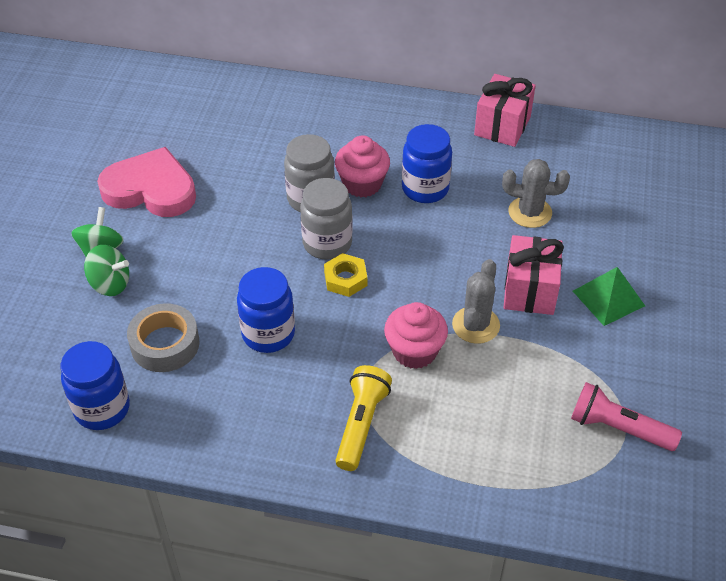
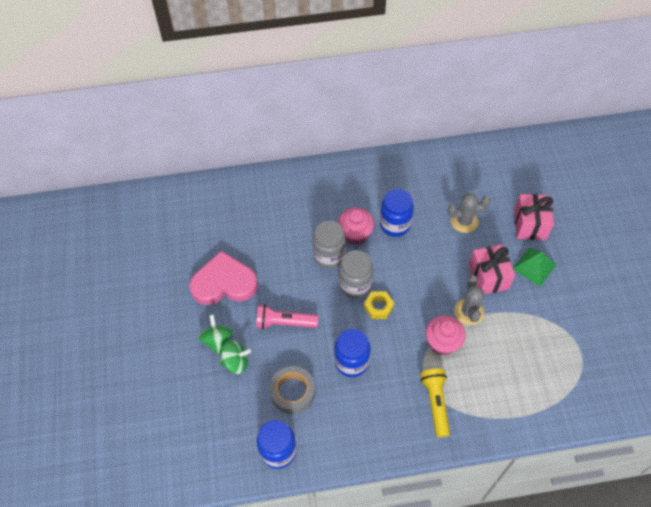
camera: 20 degrees left, 10 degrees up
pink gift [474,74,536,147] -> pink gift moved to [514,194,554,240]
pink flashlight [571,382,682,451] -> pink flashlight moved to [256,304,318,329]

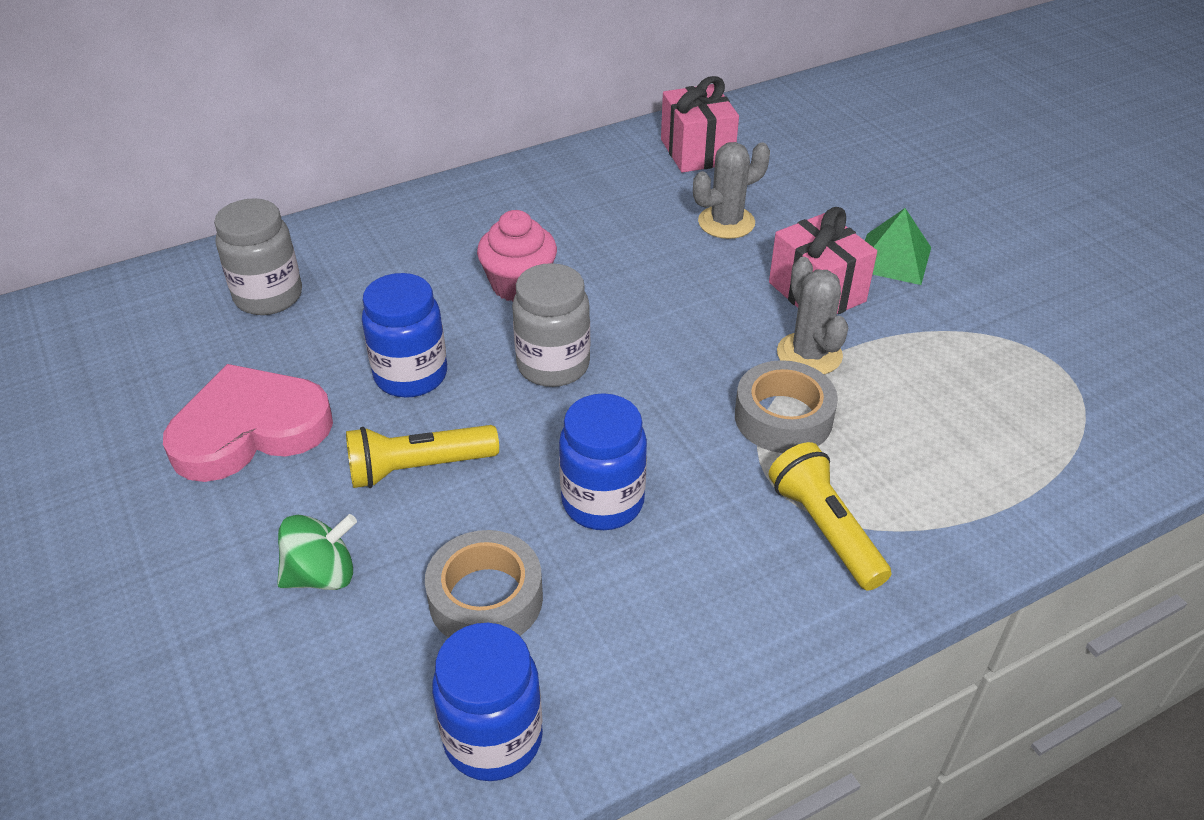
camera: 20 degrees left, 15 degrees down
green spinning top [198,315,232,355] -> none
pink flashlight [256,304,318,329] -> yellow flashlight [346,425,499,488]
grey jar [313,221,346,269] -> grey jar moved to [214,198,302,315]
yellow nut [364,292,394,319] -> none
blue jar [380,189,414,237] -> blue jar moved to [362,273,447,398]
pink cupcake [425,315,466,355] -> grey tape [735,360,838,453]
pink gift [514,194,554,240] -> pink gift moved to [661,76,739,173]

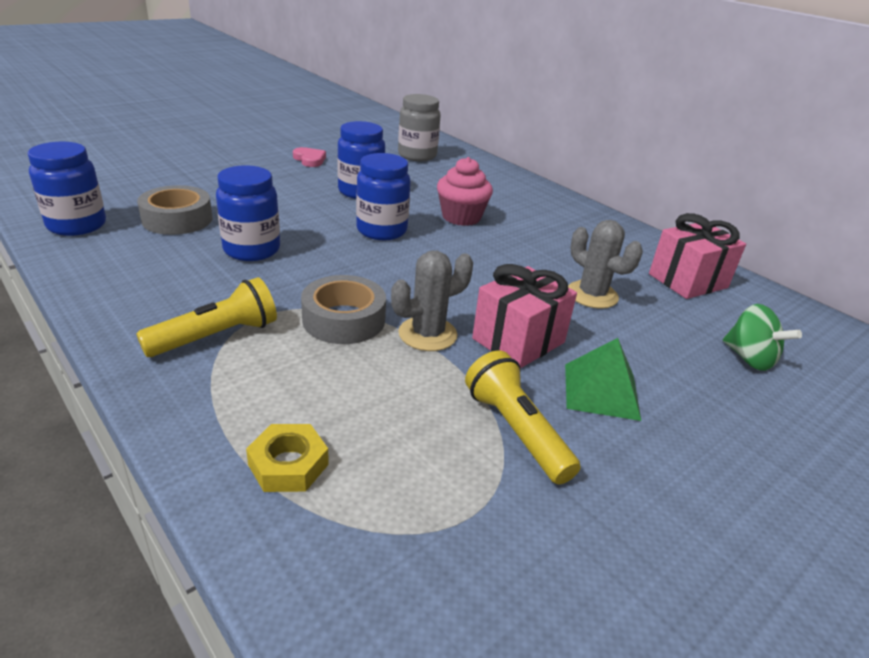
camera: 75 degrees right, 10 degrees down
pink heart [163,364,333,482] -> pink heart [293,147,326,167], size x0.44
green spinning top [277,514,357,590] -> green spinning top moved to [723,304,802,371]
yellow flashlight [346,425,499,488] -> yellow flashlight moved to [465,350,581,484]
grey jar [512,263,590,387] -> blue jar [356,153,411,240]
none -> yellow nut [246,424,329,492]

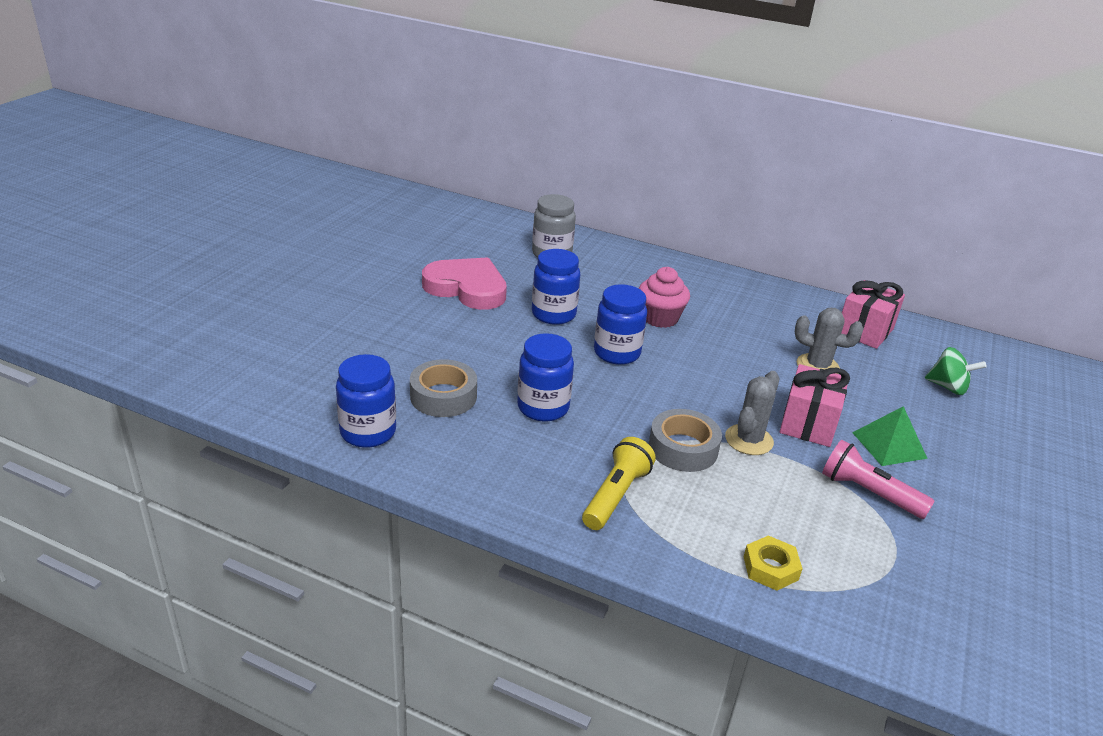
camera: 25 degrees left, 0 degrees up
pink heart [293,147,326,167] -> pink heart [422,257,507,310], size x2.25
yellow flashlight [465,350,581,484] -> pink flashlight [822,440,935,519]

